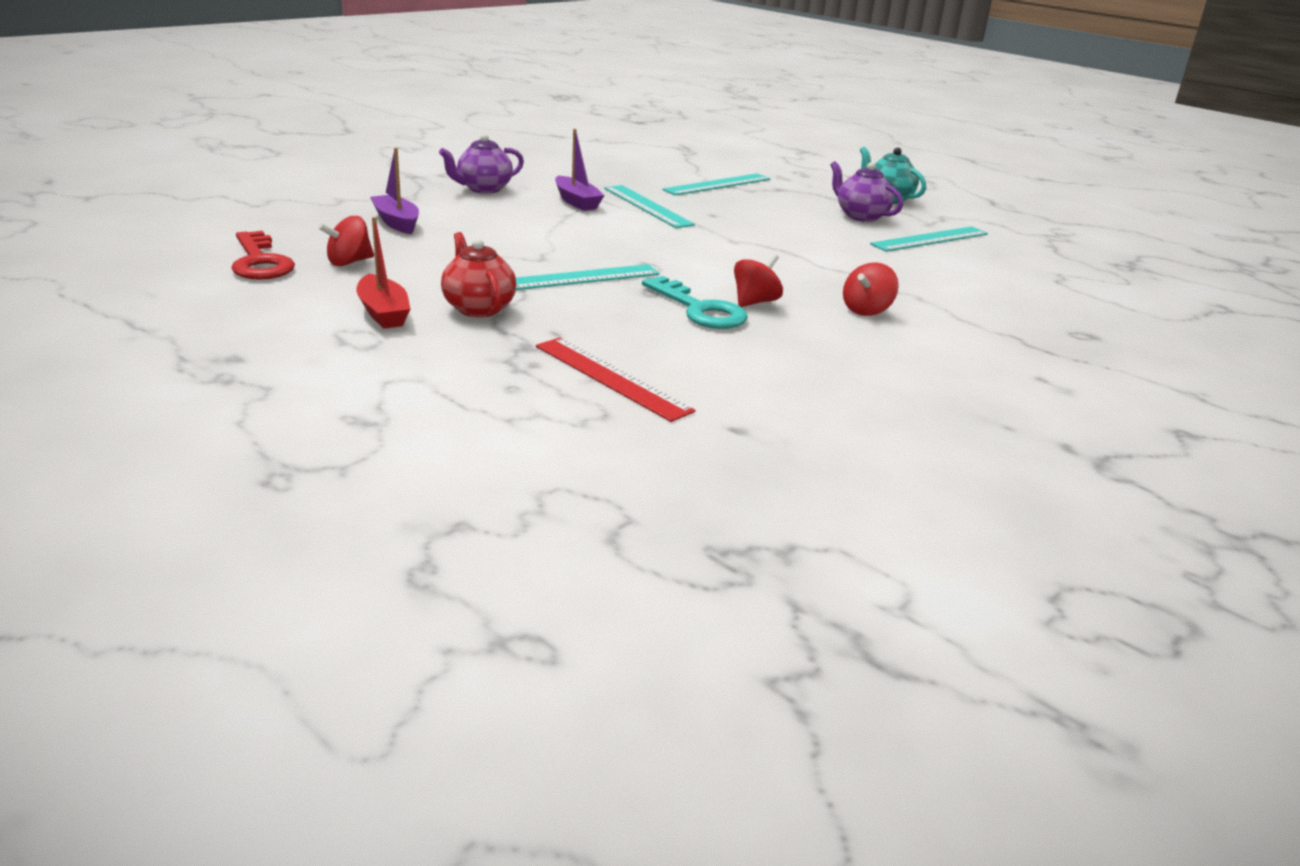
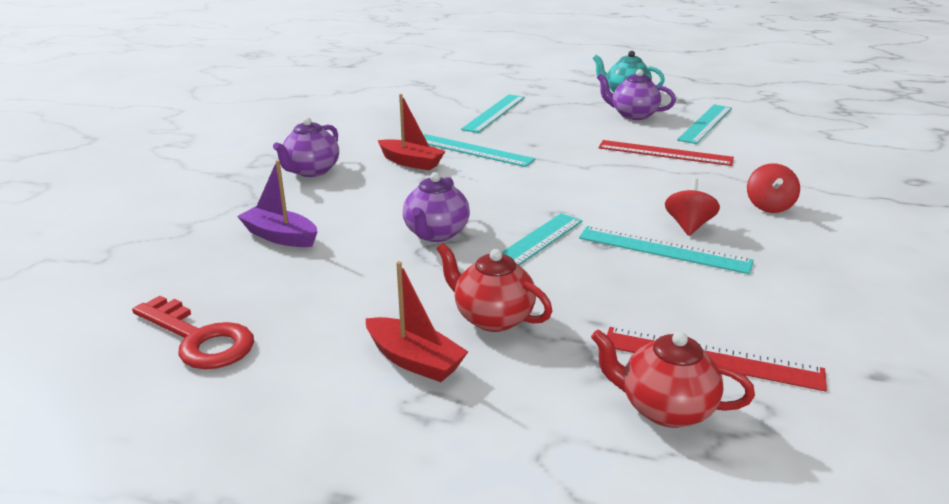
camera: 25 degrees left, 0 degrees up
red spinning top [318,216,374,266] -> none
purple boat [555,129,605,211] -> red boat [378,94,445,170]
turquoise key [642,276,748,329] -> turquoise ruler [579,226,754,274]
none -> purple teapot [403,172,470,242]
none -> red teapot [591,330,755,428]
none -> red ruler [598,140,734,166]

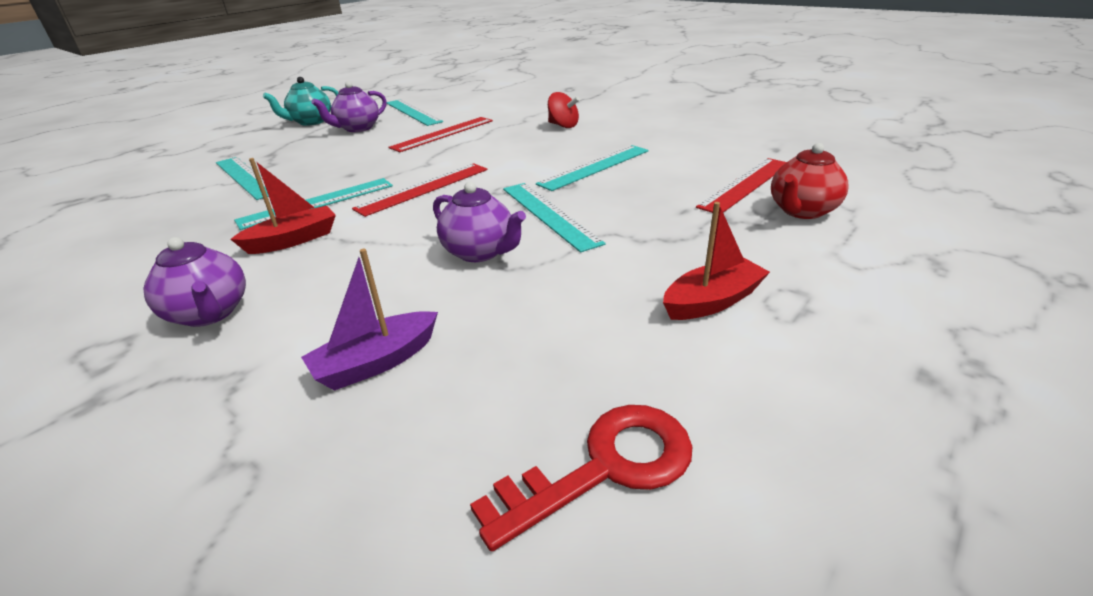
camera: 65 degrees left, 5 degrees up
red teapot [436,243,552,332] -> none
red spinning top [665,178,720,236] -> none
none -> red ruler [352,163,487,217]

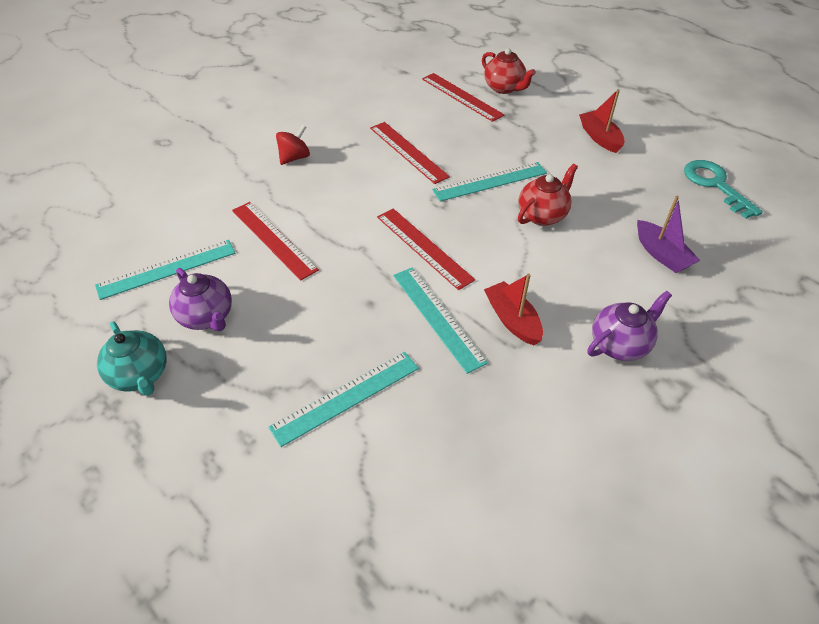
camera: 85 degrees left, 15 degrees up
purple teapot [433,182,526,262] -> red teapot [518,164,578,226]
red key [470,405,692,552] -> turquoise key [684,160,763,219]
turquoise ruler [536,145,649,191] -> red ruler [370,122,450,184]

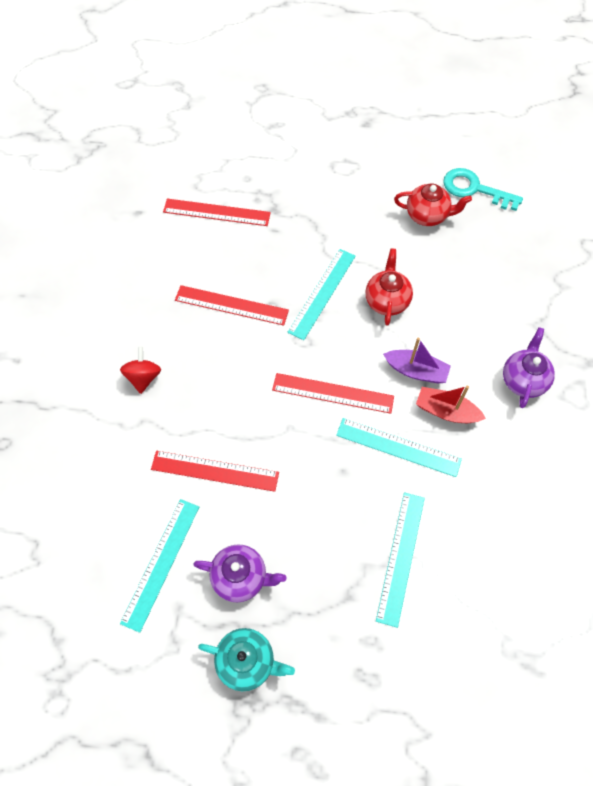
camera: 40 degrees left, 15 degrees up
red teapot [482,48,536,94] -> red teapot moved to [394,184,472,226]
red boat [579,89,625,153] -> none
purple boat [637,196,700,273] -> purple boat moved to [383,338,451,383]

